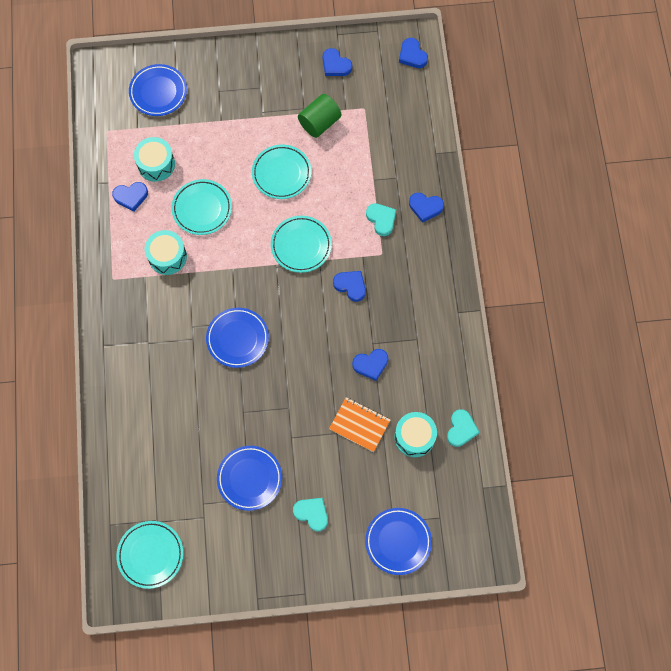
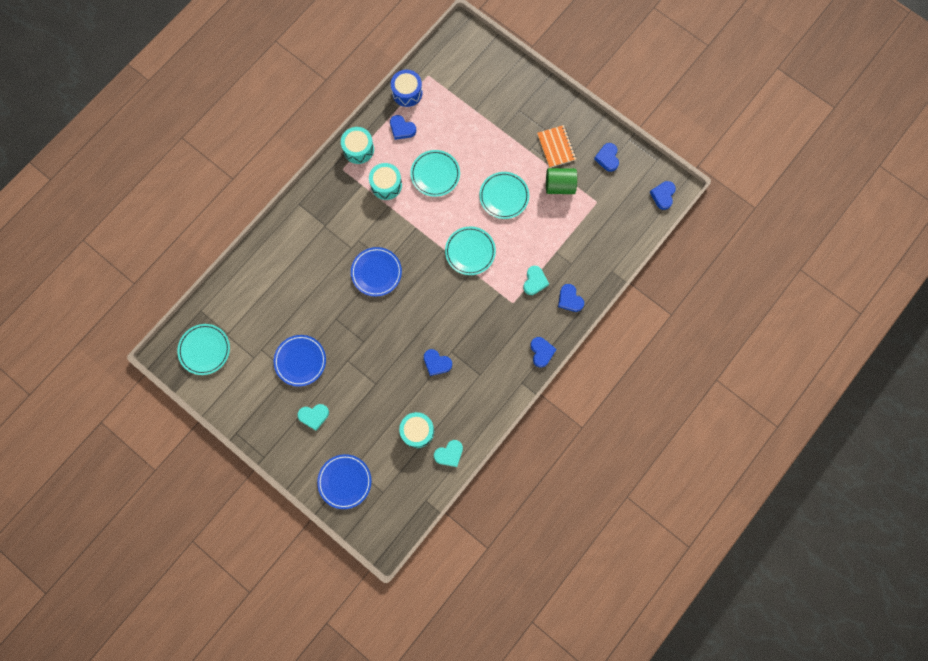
camera: 45 degrees right, 5 degrees up
blue plate [129,64,187,116] -> none
turquoise drum [134,137,175,182] -> turquoise drum moved to [341,127,374,164]
turquoise heart [293,498,328,531] -> turquoise heart turned 90 degrees clockwise [298,404,329,431]
orange notebook [329,397,390,452] -> orange notebook moved to [537,125,576,168]
blue heart [333,271,366,302] -> blue heart moved to [530,337,557,368]
none -> blue drum [391,70,423,107]

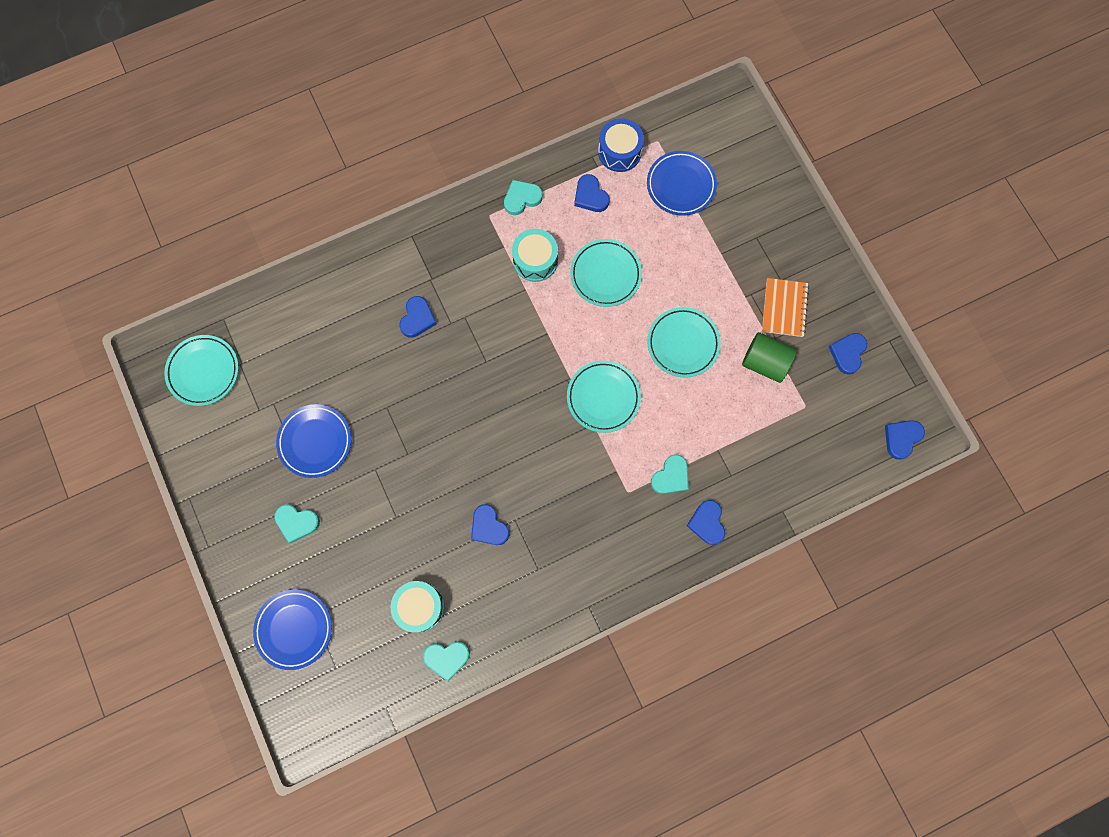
camera: 25 degrees right, 0 degrees up
turquoise drum [341,127,374,164] -> turquoise heart [504,180,543,215]
blue plate [351,247,402,296] -> blue plate moved to [647,151,717,216]
blue heart [530,337,557,368] -> blue heart moved to [399,296,437,338]

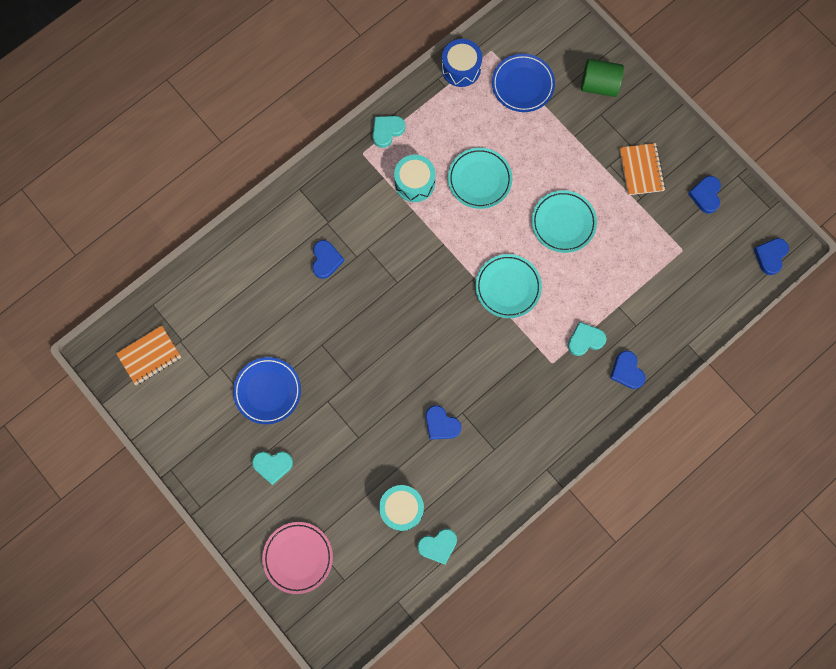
camera: 15 degrees left, 0 degrees up
turquoise plate [164,335,239,406] -> orange notebook [116,325,181,385]
blue plate [253,590,332,670] -> pink plate [262,522,333,594]
blue heart [574,174,610,212] -> none
turquoise heart [651,454,689,494] -> turquoise heart turned 135 degrees counterclockwise [568,322,606,356]
green cylinder [742,332,797,383] -> green cylinder moved to [581,59,624,97]

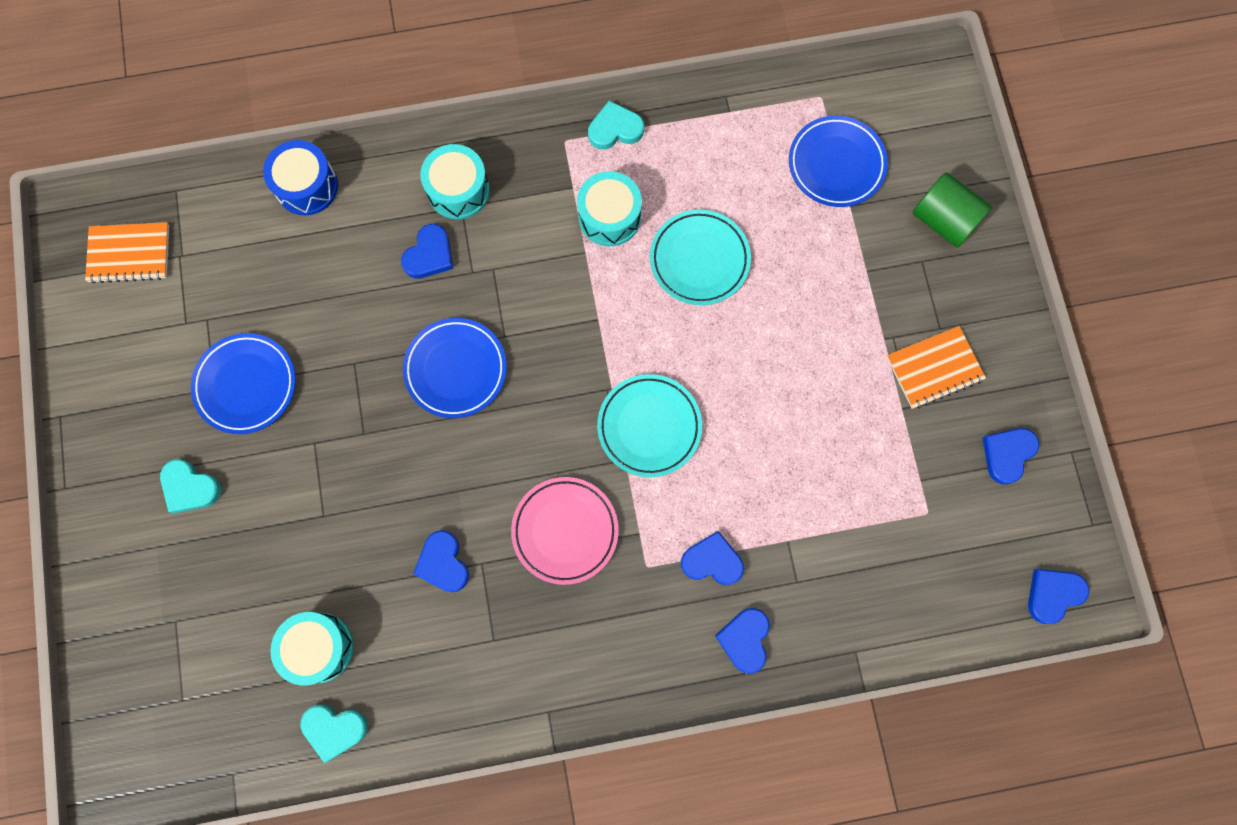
camera: 30 degrees right, 0 degrees up
pink plate [262,522,333,594] -> pink plate moved to [511,477,619,585]
blue drum [441,39,482,87] -> blue drum moved to [263,140,338,215]
turquoise plate [532,190,597,253] -> none
turquoise heart [568,322,606,356] -> blue heart [681,531,744,585]
orange notebook [620,143,666,195] -> orange notebook turned 45 degrees clockwise [887,326,986,409]
none -> blue plate [403,318,507,418]
none -> turquoise drum [420,144,490,219]

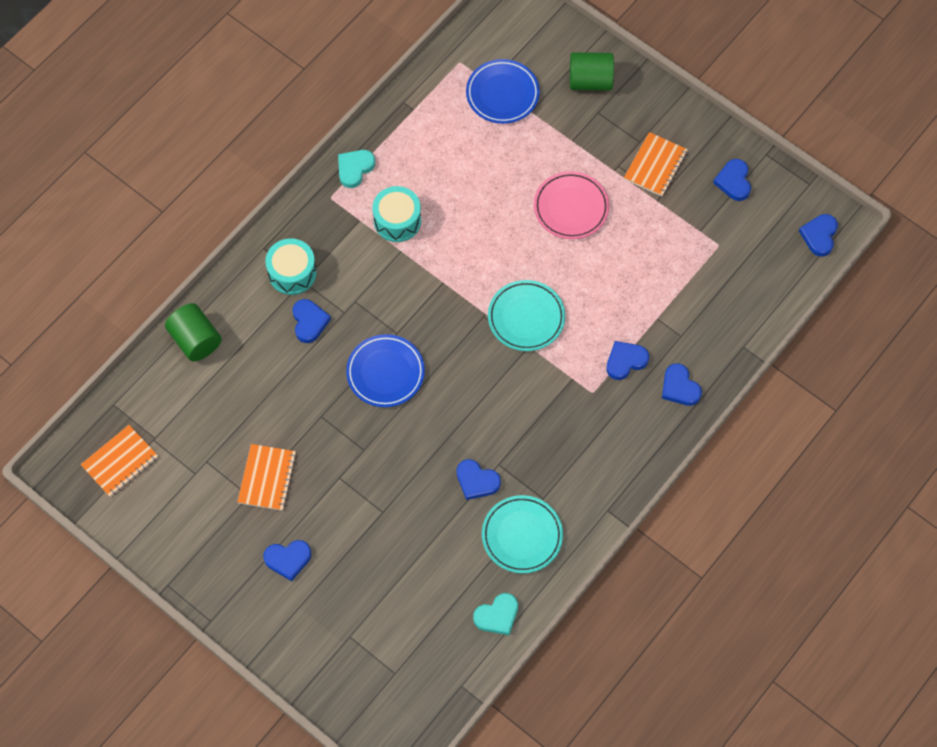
camera: 40 degrees left, 10 degrees down
turquoise heart [160,459,221,513] -> blue heart [263,540,311,581]
blue plate [191,333,296,434] -> orange notebook [237,444,297,511]
blue drum [263,140,338,215] -> green cylinder [165,303,221,361]
turquoise drum [270,612,354,685] -> none
pink plate [511,477,619,585] -> pink plate moved to [534,171,609,239]
turquoise plate [650,210,751,305] -> turquoise plate moved to [482,495,563,573]

